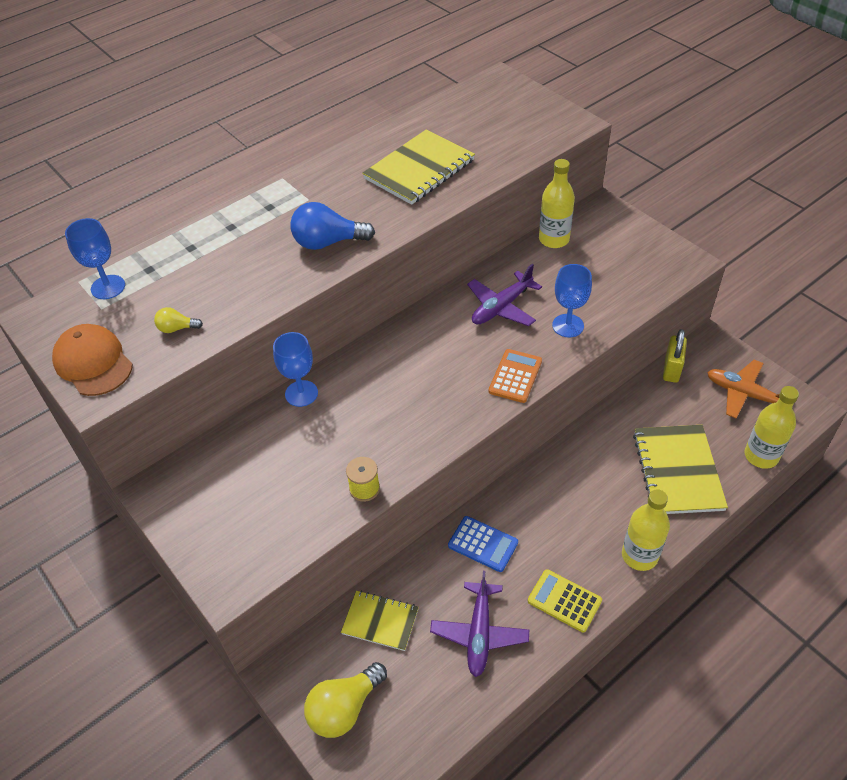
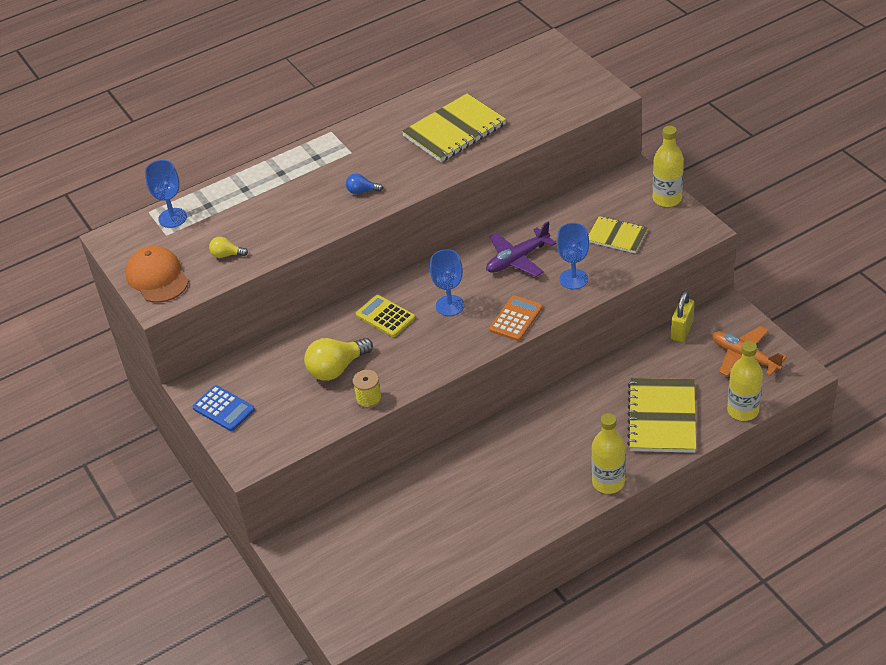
camera: 10 degrees right, 5 degrees down
blue goblet [273,332,318,407] -> blue goblet moved to [430,249,464,316]
blue light bulb [290,202,375,250] -> blue light bulb [346,173,383,194], size x0.51
yellow light bulb [304,662,387,738] -> yellow light bulb moved to [304,338,373,381]
yellow notebook [341,591,419,651] -> yellow notebook moved to [588,216,648,253]
purple plane [430,571,529,677] -> none
blue calculator [448,516,518,572] -> blue calculator moved to [192,385,255,431]
yellow calculator [528,569,602,633] -> yellow calculator moved to [356,295,415,337]
yellow bottle [539,159,575,248] -> yellow bottle moved to [653,126,684,207]

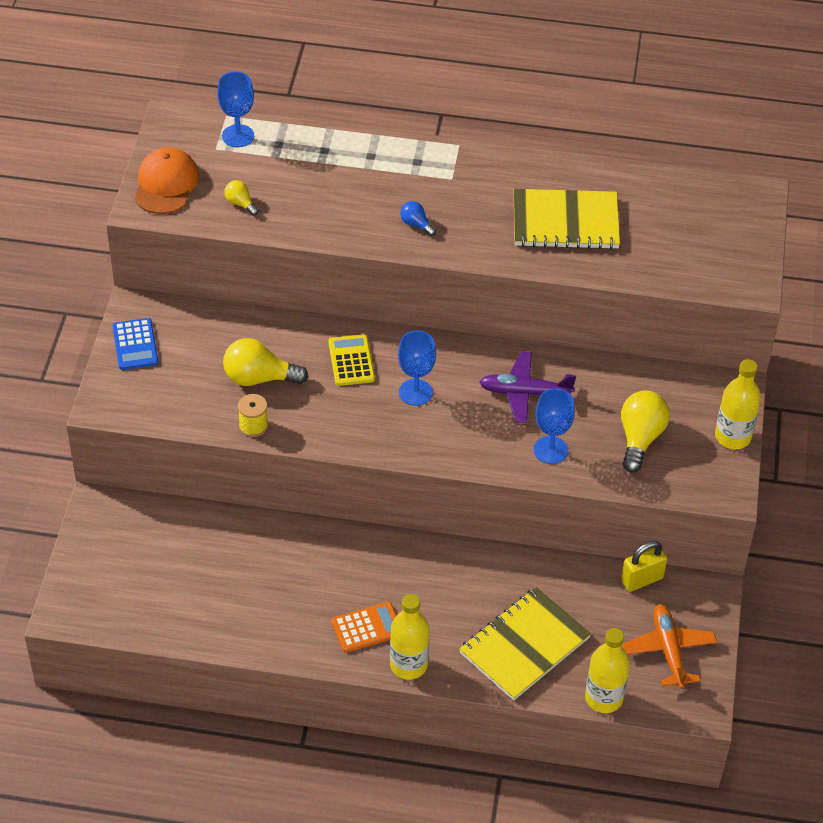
camera: 35 degrees right, 5 degrees up
orange calculator [489,295,542,341] -> orange calculator moved to [332,602,397,653]
yellow notebook [588,216,648,253] -> yellow light bulb [621,390,670,473]

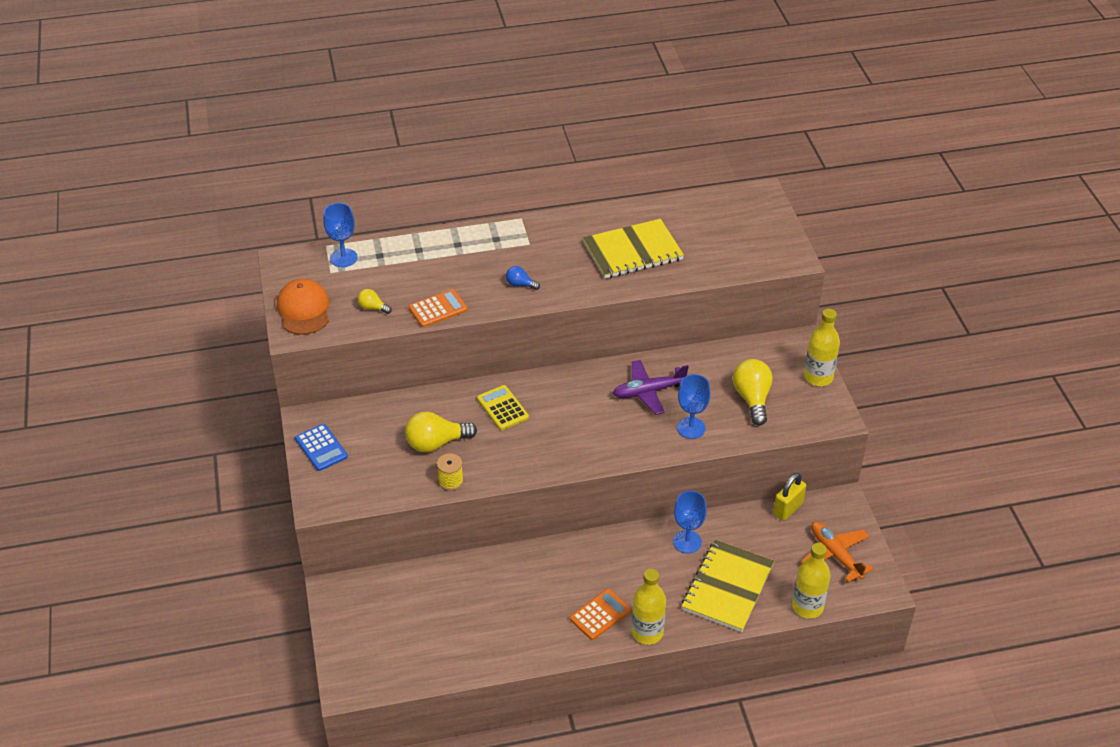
camera: 20 degrees left, 5 degrees down
blue goblet [398,331,436,406] -> blue goblet moved to [673,491,707,554]
none -> orange calculator [409,289,468,327]

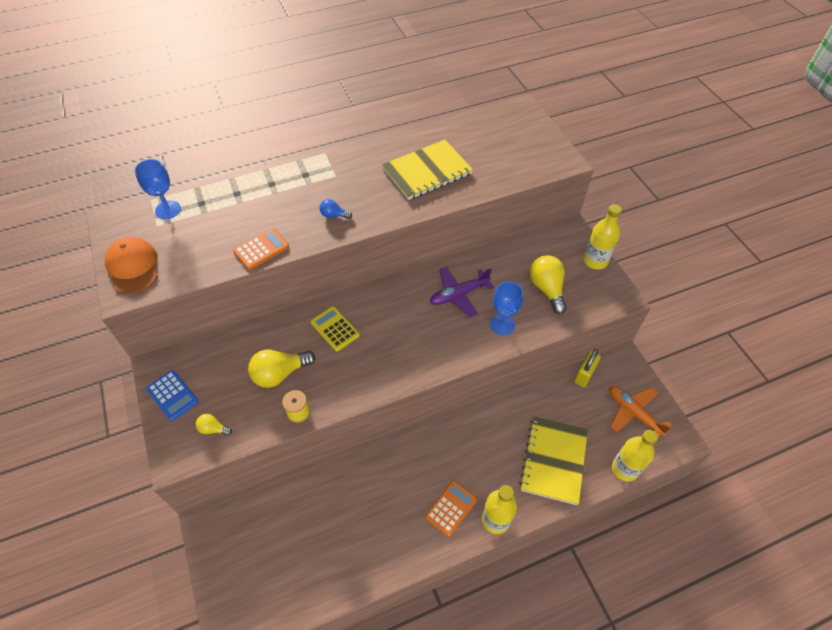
camera: 10 degrees left, 10 degrees up
yellow light bulb [358,289,392,314] -> yellow light bulb moved to [196,414,232,436]
blue goblet [673,491,707,554] -> none

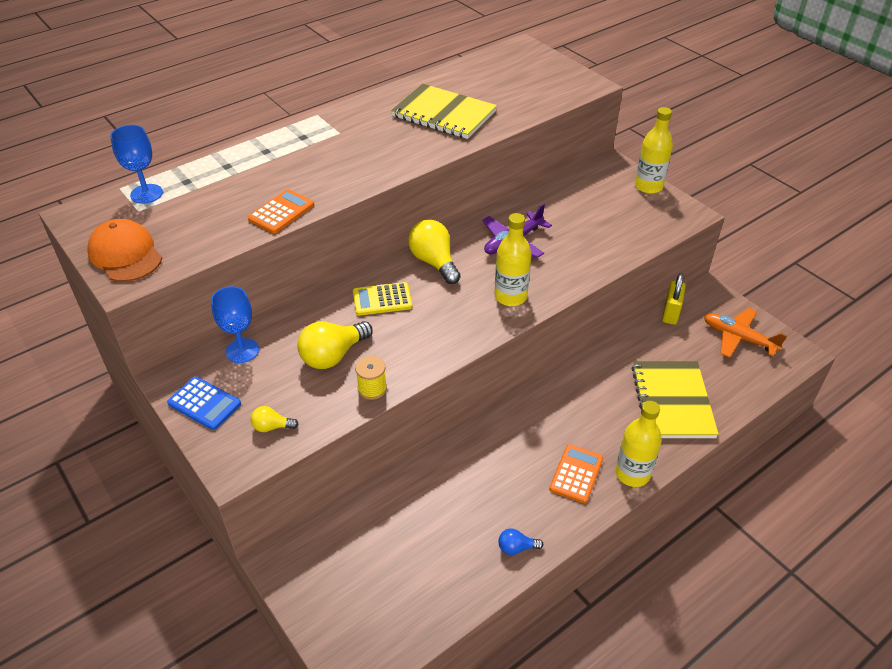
camera: 15 degrees left, 10 degrees down
yellow calculator [311,306,360,351] -> yellow calculator turned 45 degrees counterclockwise [353,282,413,316]
blue light bulb [320,199,352,219] -> blue light bulb moved to [498,529,543,555]
yellow notebook [382,140,473,200] -> yellow notebook turned 75 degrees clockwise [391,84,497,139]
blue goblet [490,281,523,335] -> blue goblet moved to [211,286,259,363]
yellow light bulb [530,255,567,314] -> yellow light bulb moved to [408,220,461,284]
yellow bottle [612,430,658,482] -> yellow bottle moved to [494,213,532,306]

